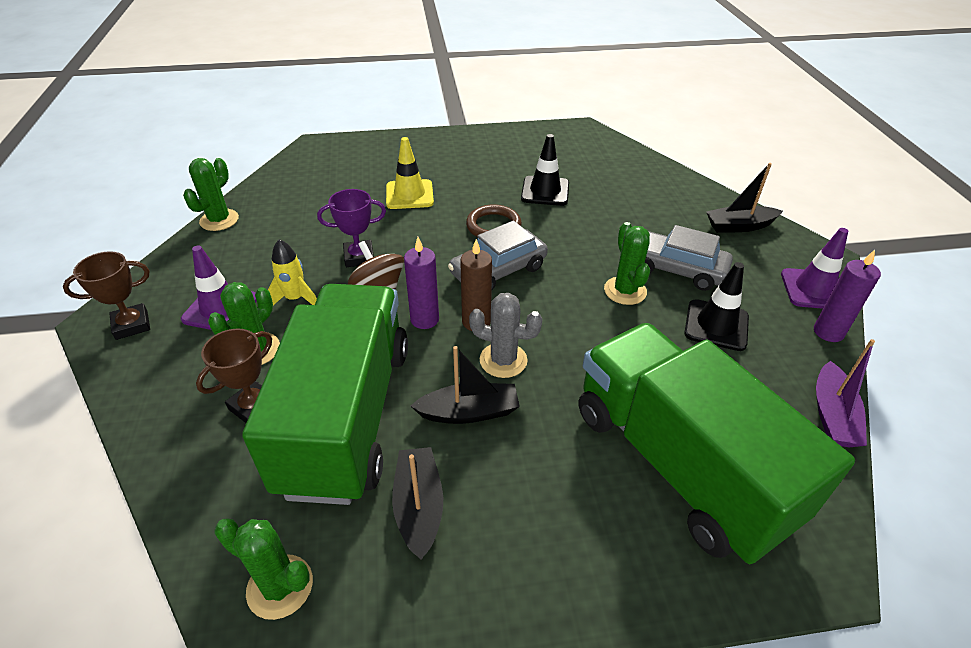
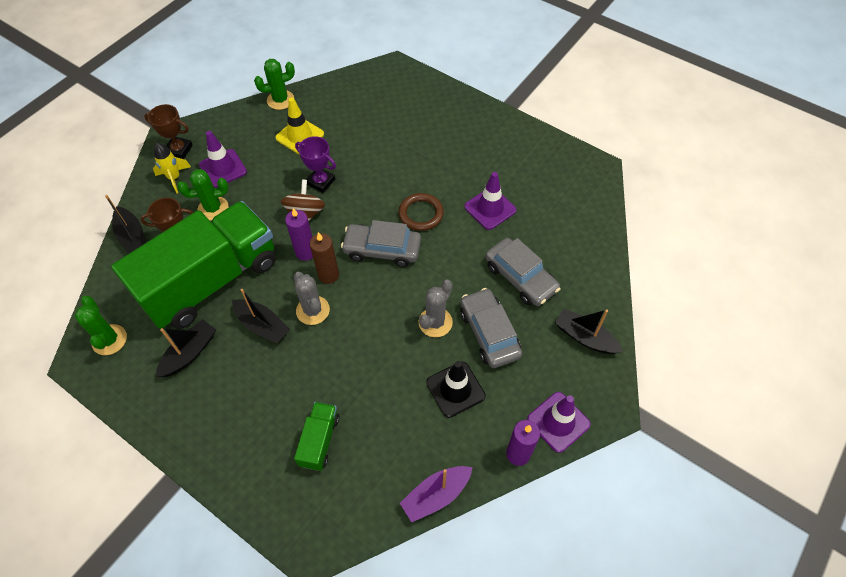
camera: 45 degrees right, 15 degrees up
yellow rocket [268,239,317,305] -> yellow rocket moved to [153,143,191,193]
yellow traffic cone [386,137,434,209] -> yellow traffic cone moved to [275,97,324,154]
black traffic cone [521,134,569,206] -> purple traffic cone [464,172,517,230]
green truck [579,323,855,564] -> green truck [294,402,340,471], size x0.40
green cactus [604,222,650,305] -> grey cactus [419,280,453,337]
none -> black boat [105,195,146,254]
none -> grey car [485,238,560,306]

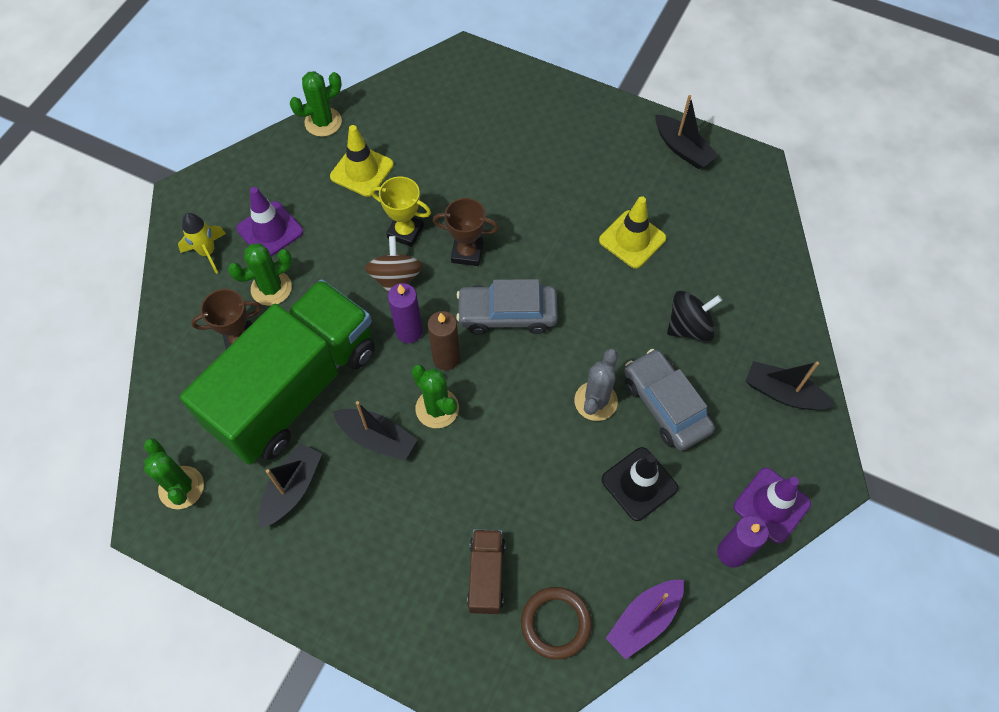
camera: 10 degrees left, 5 degrees up
black boat [105,195,146,254] -> black boat moved to [655,95,719,169]
brown trophy [144,104,193,159] -> brown trophy moved to [433,198,499,266]
grey cactus [294,272,330,325] -> green cactus [411,364,459,428]
green truck [294,402,340,471] -> brown truck [467,529,505,614]
purple trophy [295,136,336,193] -> yellow trophy [371,176,431,247]
brown ring [398,193,444,231] -> brown ring moved to [521,587,592,660]
purple traffic cone [464,172,517,230] -> yellow traffic cone [599,196,666,268]
grey car [485,238,560,306] -> black spinning top [667,291,722,342]

